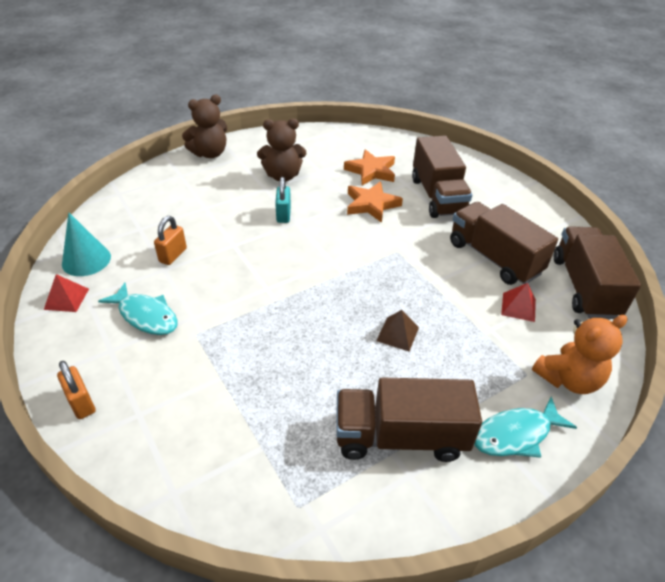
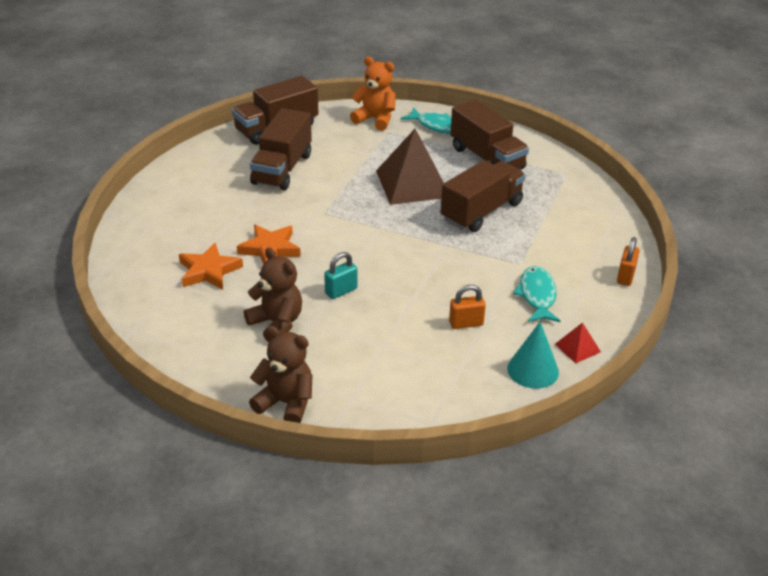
camera: 125 degrees left, 5 degrees down
brown pyramid [376,310,419,352] -> brown pyramid [376,129,444,205], size x2.28
brown truck [412,136,472,218] -> brown truck moved to [440,160,525,232]
red pyramid [501,283,536,322] -> none

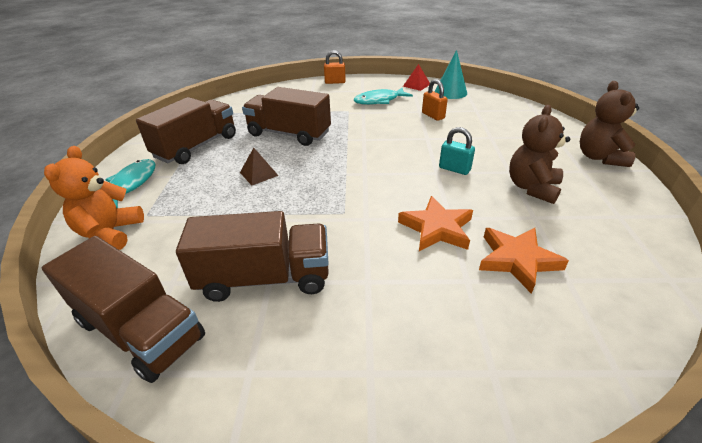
camera: 110 degrees left, 0 degrees up
brown pyramid [376,129,444,205] -> brown pyramid [240,148,279,185], size x0.44

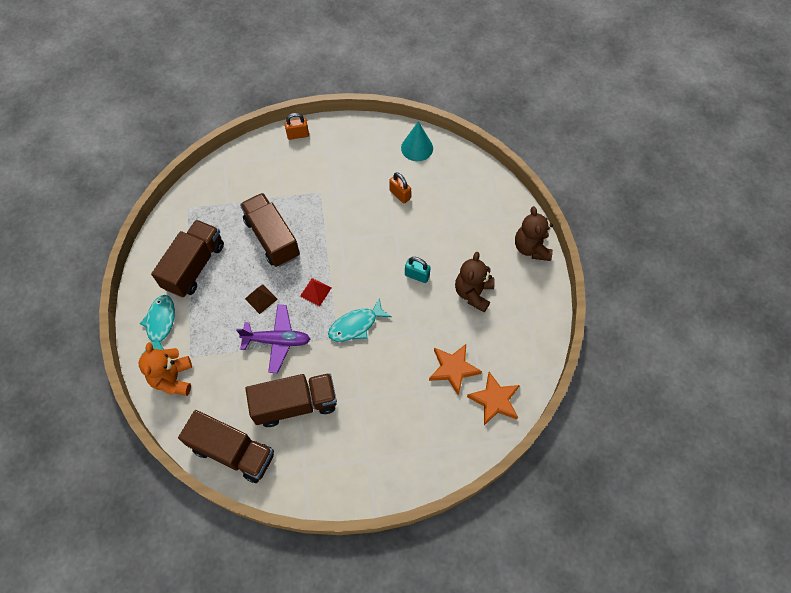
camera: 10 degrees left, 25 degrees up
brown truck [242,87,331,146] -> brown truck turned 45 degrees clockwise [240,193,300,267]
turquoise fish [354,88,413,105] -> turquoise fish moved to [328,298,392,342]
orange star [398,196,473,251] -> orange star moved to [467,372,520,425]
red pyramid [403,64,430,91] -> red pyramid moved to [300,278,331,306]
none -> purple plane [236,305,310,373]

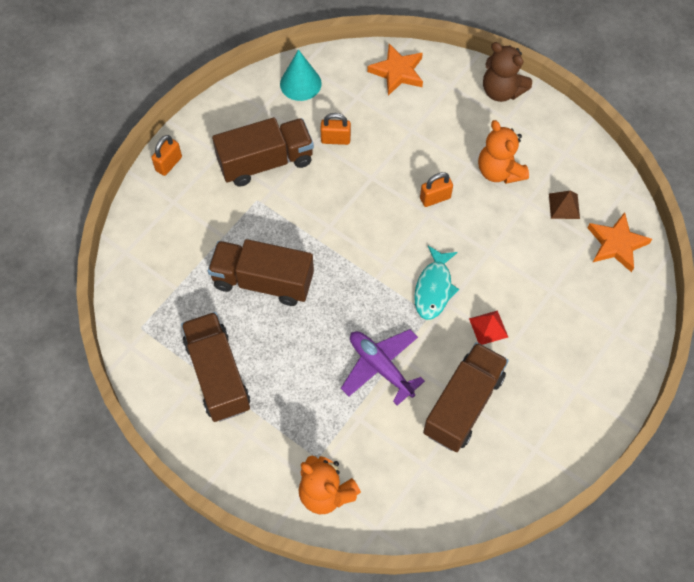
camera: 45 degrees left, 0 degrees up
turquoise fish [140,295,175,354] -> none
brown truck [178,410,274,483] -> brown truck moved to [212,117,314,186]
purple plane [236,305,310,373] -> purple plane turned 90 degrees counterclockwise [341,329,425,406]
brown pyramid [245,285,278,314] -> brown pyramid moved to [549,191,580,219]
red pyramid [300,278,331,306] -> red pyramid moved to [469,310,508,345]
turquoise padlock [405,257,431,283] -> orange padlock [420,172,453,207]
orange star [429,344,482,395] -> orange star moved to [367,44,423,96]
brown teddy bear [455,252,495,312] -> orange teddy bear [478,120,529,184]

